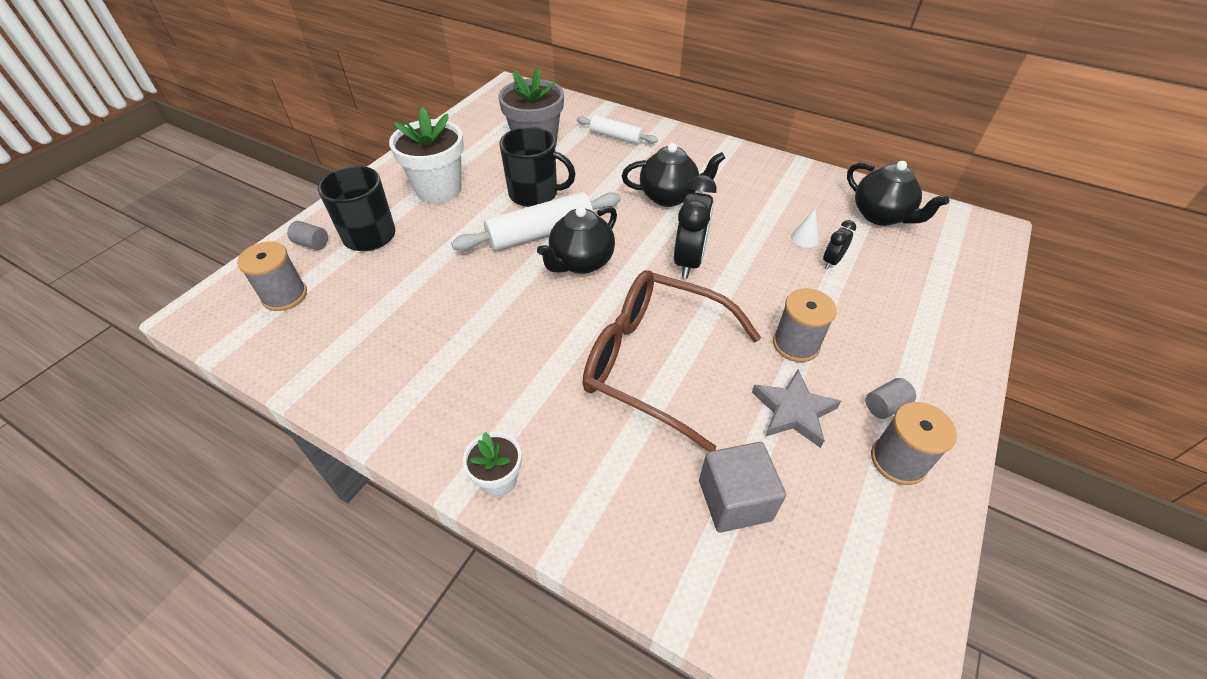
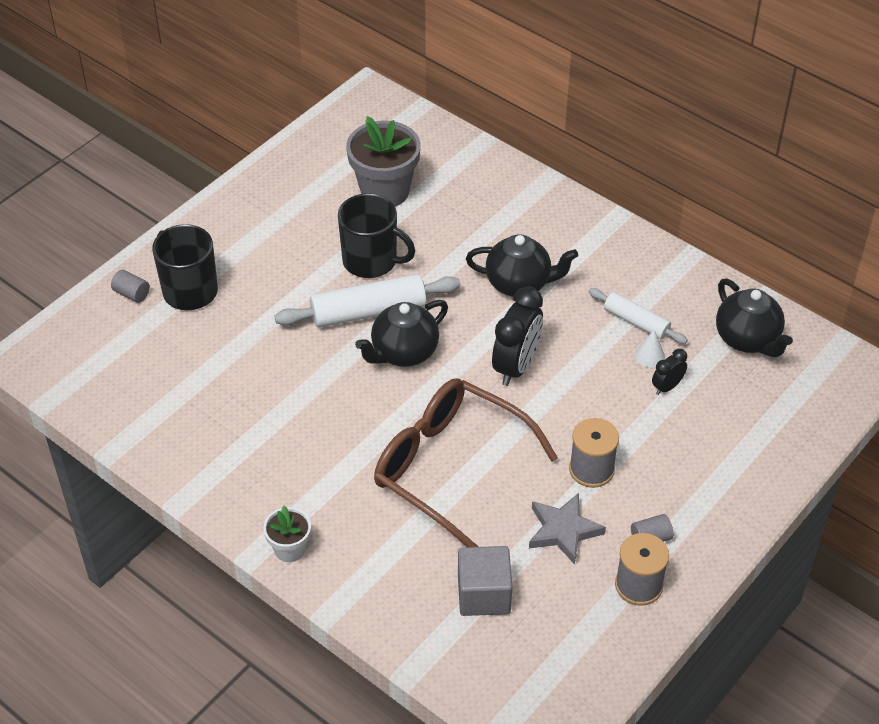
camera: 10 degrees right, 0 degrees up
grey spool [237,242,307,311] -> none
white flower pot [389,107,464,203] -> none
white rolling pin [577,116,658,144] -> white rolling pin moved to [589,288,688,344]

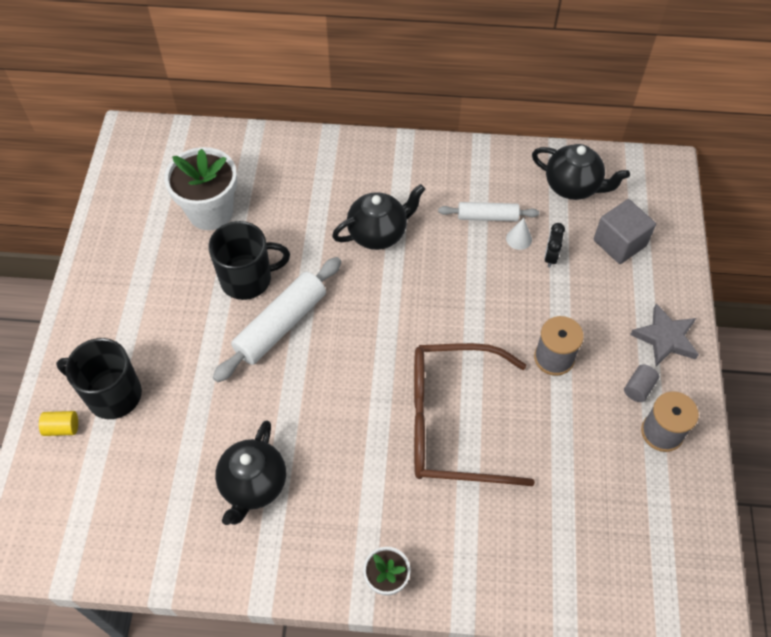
camera: 35 degrees left, 10 degrees up
grey cylinder [111,270,150,303] -> yellow cylinder [39,411,78,436]
grey flower pot [346,116,421,207] -> white flower pot [164,147,237,230]
black teapot [355,300,448,367] -> black teapot moved to [215,420,286,525]
grey cube [458,546,512,616] -> grey cube moved to [594,199,656,264]
black clock [492,286,543,386] -> none
grey star [529,493,606,565] -> grey star moved to [630,304,699,366]

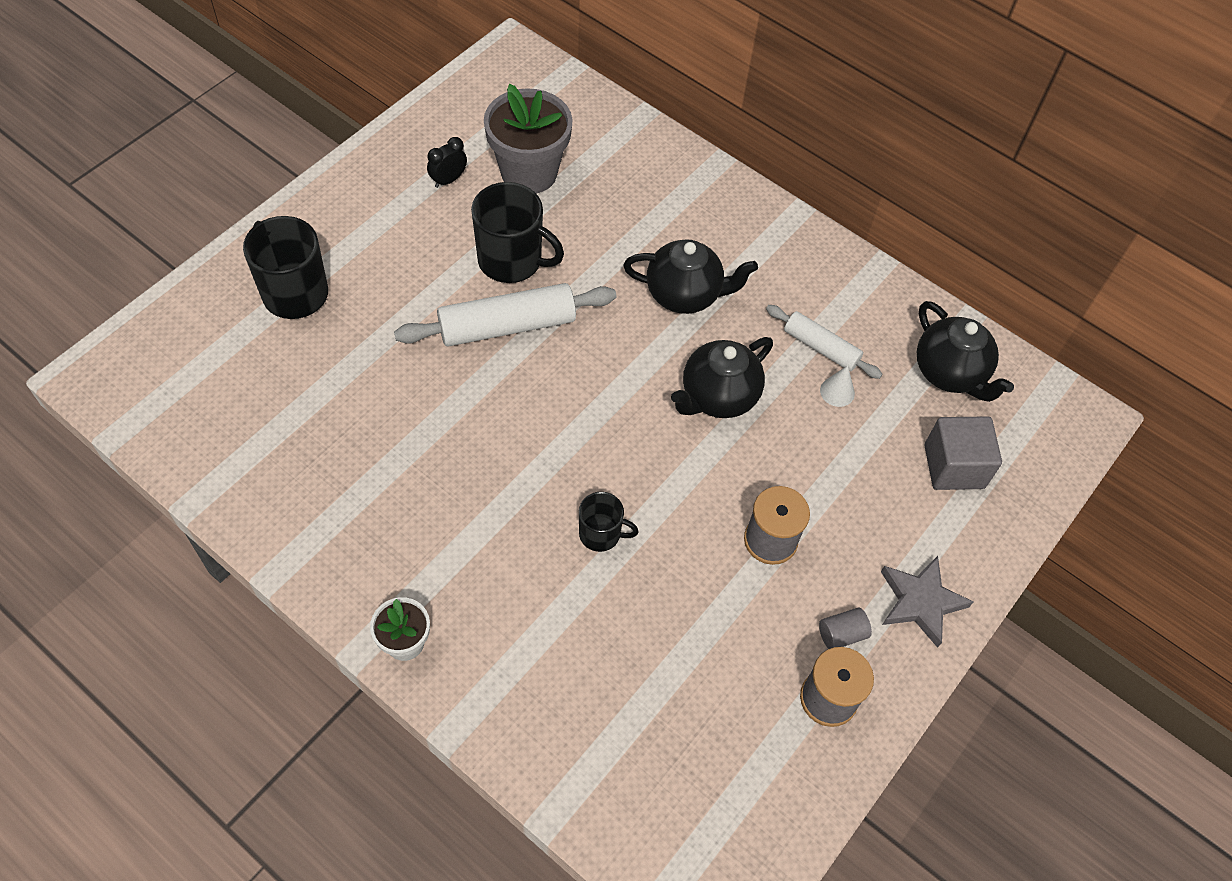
camera: 30 degrees right, 0 degrees up
yellow cylinder [39,411,78,436] -> none
white flower pot [164,147,237,230] -> grey flower pot [484,84,573,194]
black teapot [215,420,286,525] -> black teapot moved to [671,337,773,418]
brown glasses [414,343,535,486] -> black mug [579,492,639,552]
black clock [544,223,565,268] -> black clock moved to [427,137,467,188]

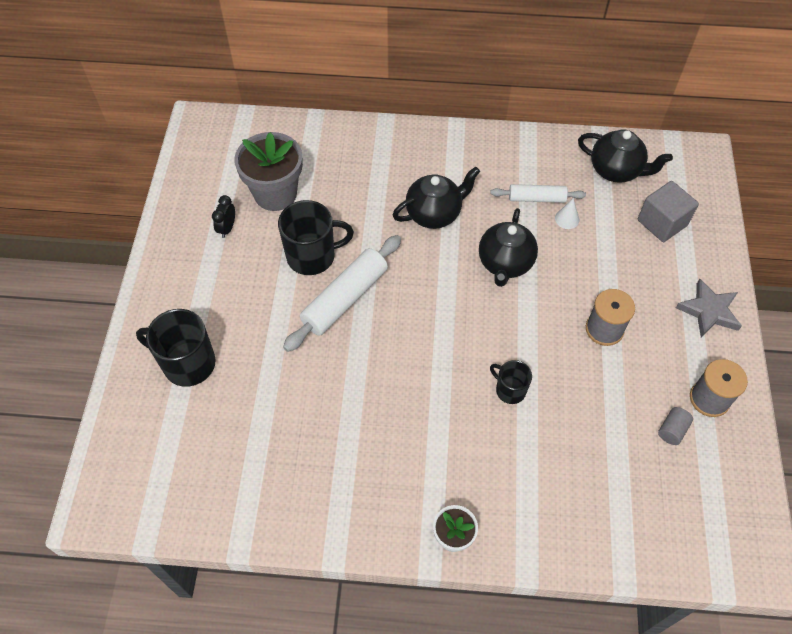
camera: 30 degrees left, 0 degrees up
black mug [579,492,639,552] -> black mug turned 120 degrees counterclockwise [490,360,532,404]
grey cylinder [819,608,872,649] -> grey cylinder moved to [658,407,693,445]

